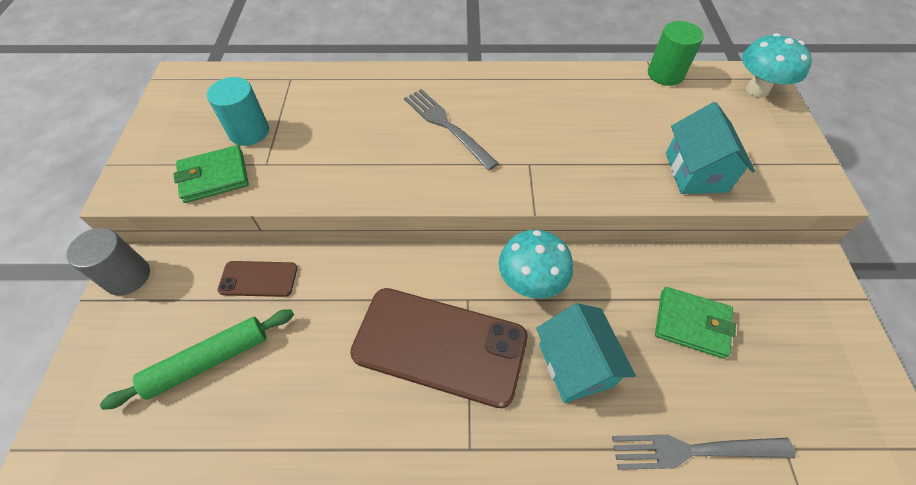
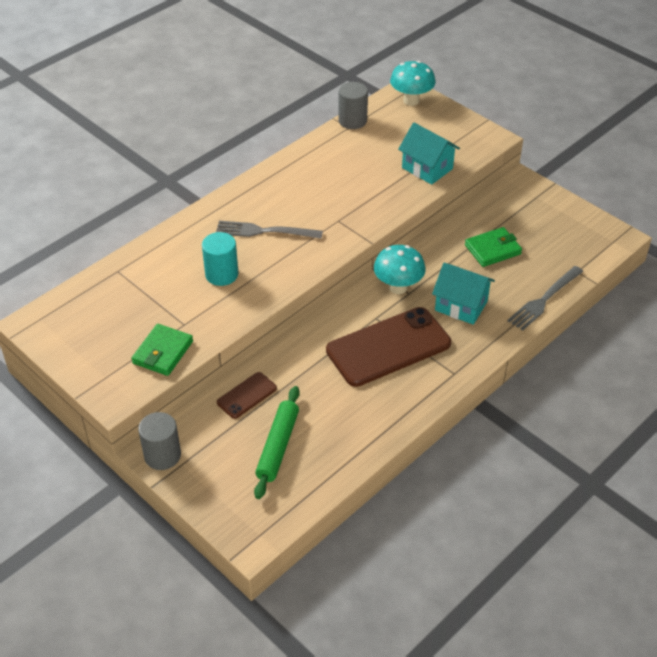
camera: 45 degrees left, 10 degrees down
turquoise cylinder [207,77,269,146] -> turquoise cylinder moved to [202,232,238,286]
green cylinder [648,21,704,86] -> grey cylinder [338,82,368,129]

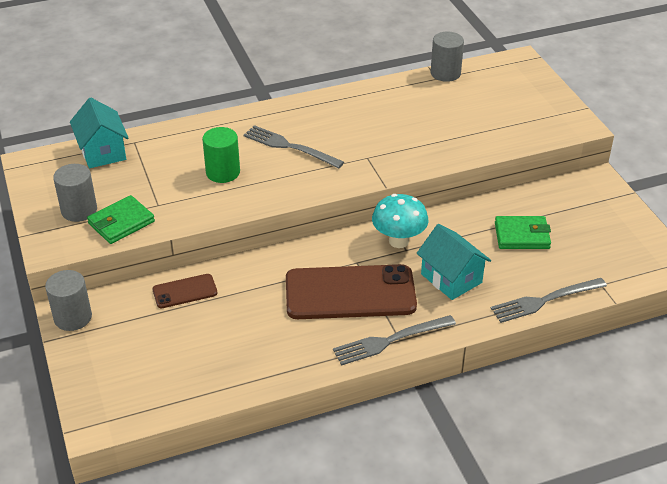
camera: 25 degrees right, 5 degrees down
turquoise cylinder [202,232,238,286] -> green cylinder [202,127,240,183]
green rolling pin [254,386,300,499] -> none
turquoise mushroom [390,61,436,106] -> none
turquoise house [398,123,460,185] -> turquoise house moved to [70,98,129,168]
none -> grey cylinder [53,164,97,222]
none -> grey fork [333,315,456,366]

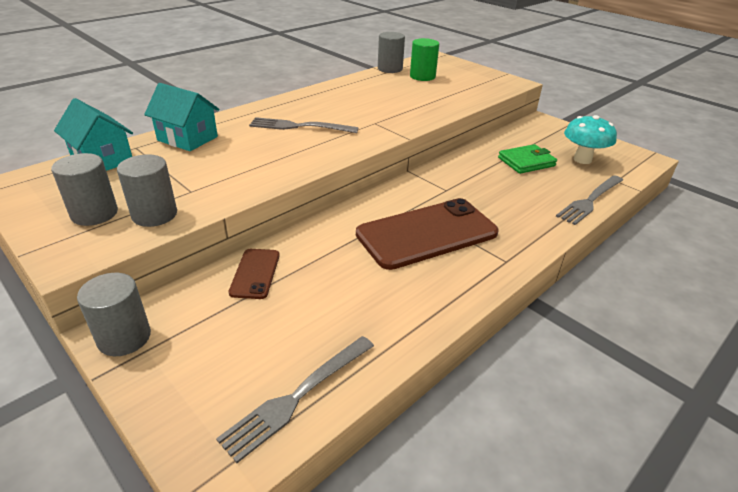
camera: 25 degrees left, 5 degrees down
green wallet [87,195,155,244] -> grey cylinder [117,154,177,227]
brown phone [153,274,217,308] -> brown phone turned 45 degrees counterclockwise [229,249,280,299]
green cylinder [202,127,240,183] -> green cylinder moved to [410,38,439,81]
grey fork [333,315,456,366] -> grey fork moved to [216,336,374,463]
turquoise mushroom [372,194,429,248] -> turquoise mushroom moved to [564,115,617,164]
turquoise house [417,224,491,300] -> turquoise house moved to [144,83,219,151]

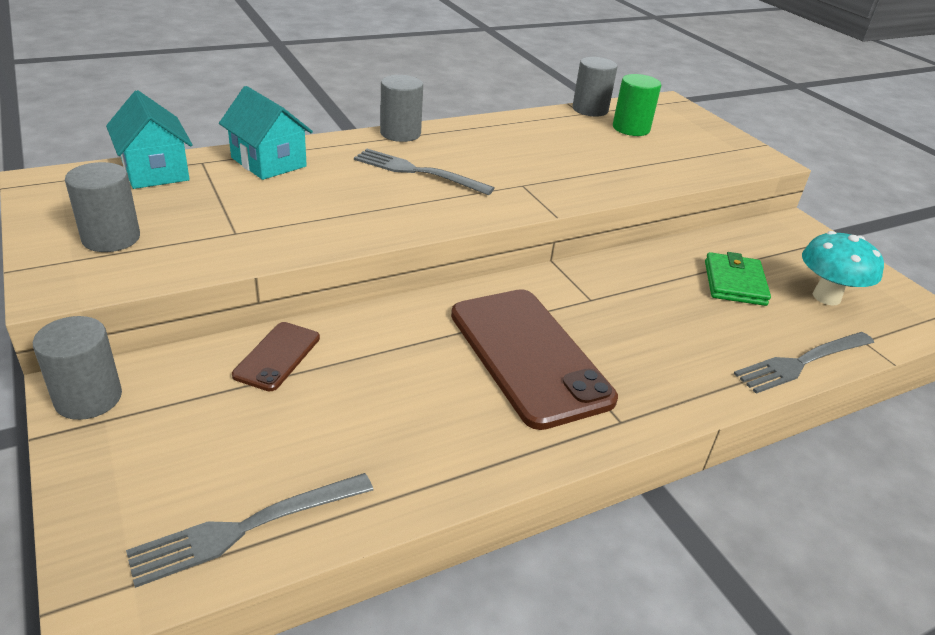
camera: 15 degrees right, 0 degrees up
grey cylinder [117,154,177,227] -> grey cylinder moved to [380,75,423,142]
brown phone [356,198,499,270] -> brown phone turned 75 degrees clockwise [451,289,618,430]
green wallet [498,144,557,174] -> green wallet turned 75 degrees counterclockwise [705,252,771,306]

